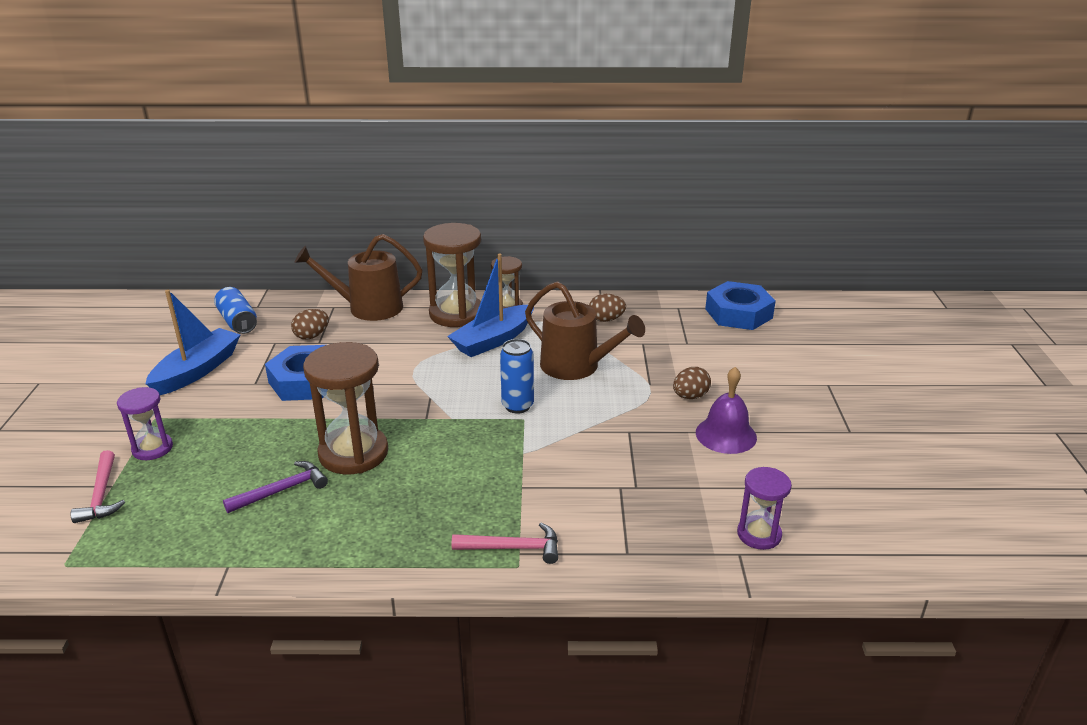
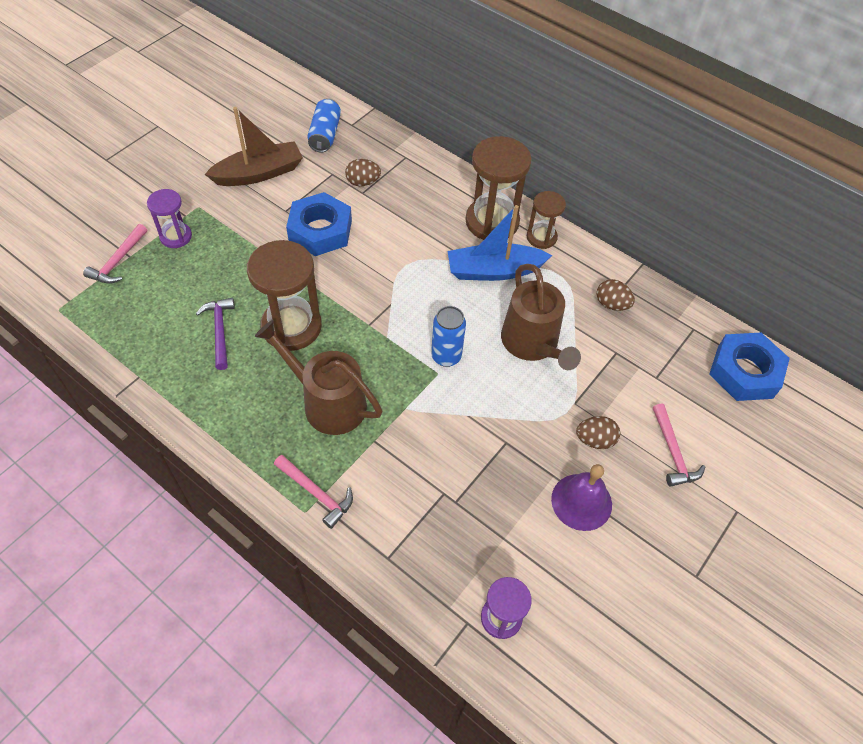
camera: 35 degrees right, 25 degrees up
blue boat [146,290,240,395] -> brown boat [205,107,303,186]
purple hammer [223,461,328,513] -> purple hammer turned 105 degrees counterclockwise [196,298,235,370]
brown watering can [294,234,422,321] -> brown watering can moved to [255,320,383,435]
none -> pink hammer [653,404,705,487]

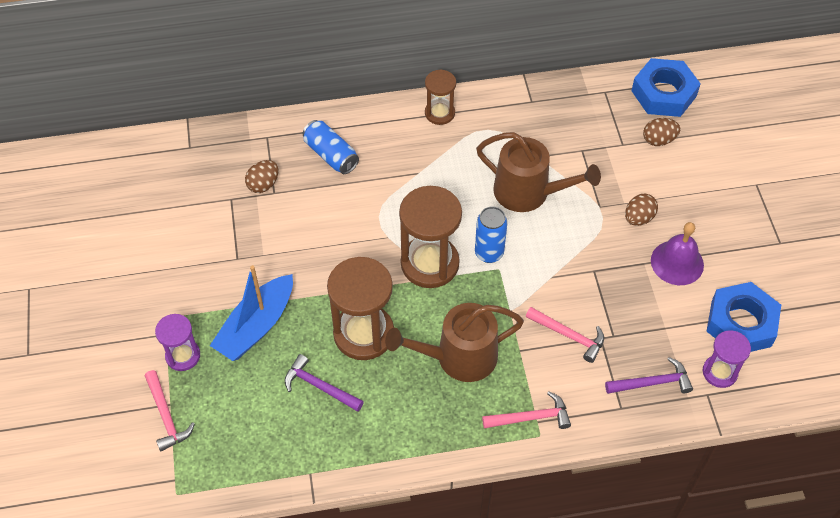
camera: 45 degrees left, 0 degrees up
brown boat [205,107,303,186] -> none
blue nut [286,192,352,256] -> blue nut moved to [707,282,781,352]
blue can [307,98,341,153] -> blue can moved to [303,120,359,174]
blue boat [448,205,552,281] -> blue boat moved to [210,265,293,361]
brown hourglass [466,136,532,240] -> brown hourglass moved to [399,186,462,288]
brown egg [597,279,635,311] -> brown egg moved to [643,118,681,146]
pink hammer [653,404,705,487] -> pink hammer moved to [526,307,604,363]
none -> purple hammer [605,357,693,394]

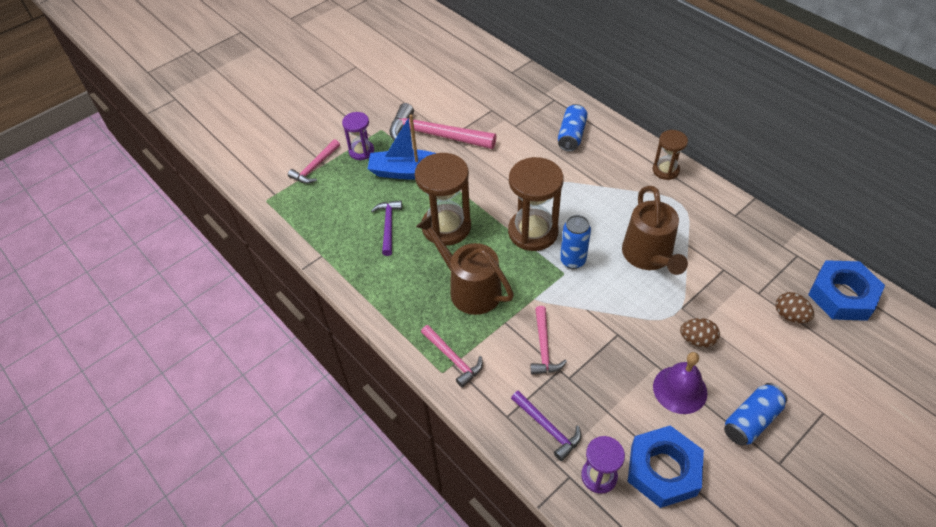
camera: 60 degrees right, 5 degrees down
brown egg [245,160,278,193] -> none
none -> pink hammer [390,103,497,149]
none -> blue can [724,383,788,446]

